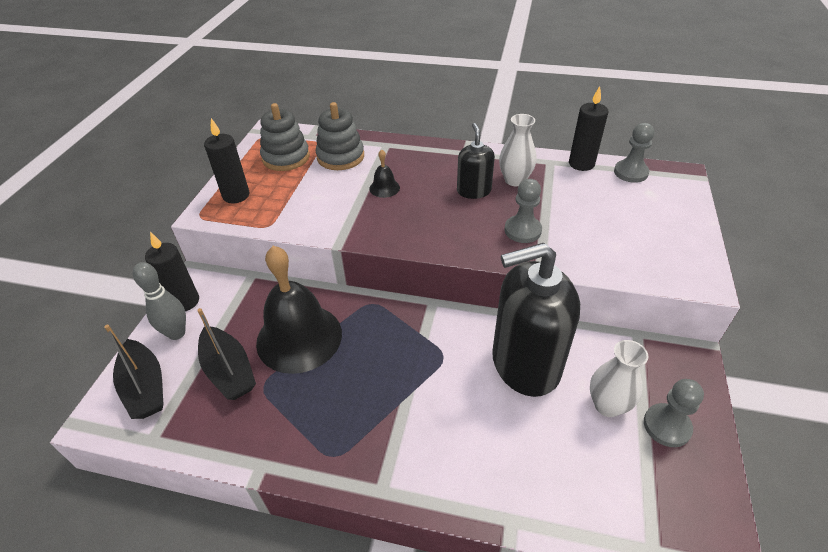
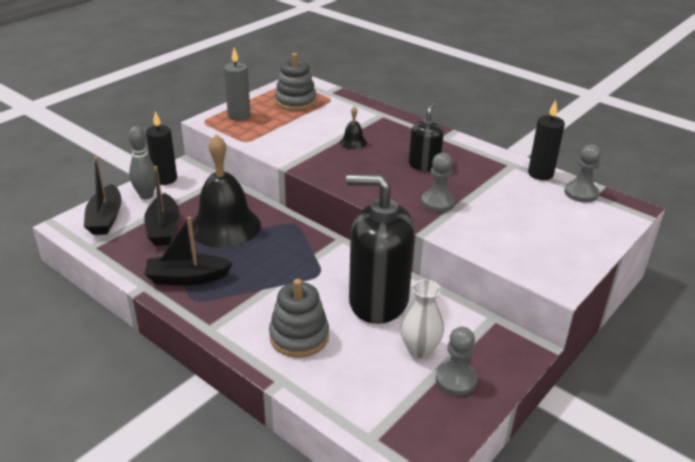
camera: 25 degrees right, 10 degrees down
black candle [204,118,249,203] -> grey candle [224,47,250,121]
grey stacking toy [316,102,364,170] -> grey stacking toy moved to [269,279,329,358]
white vase [499,114,537,186] -> none
none -> black boat [144,217,233,285]

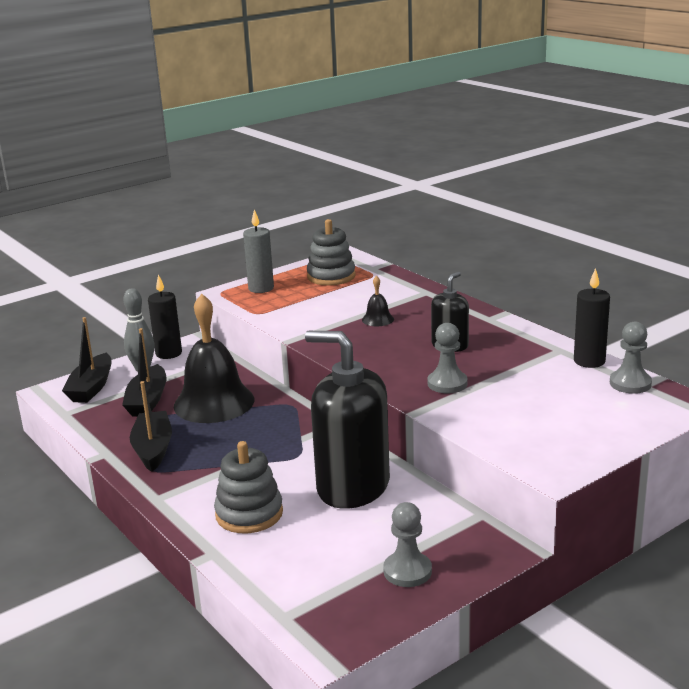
camera: 15 degrees right, 10 degrees down
black boat [144,217,233,285] -> black boat turned 75 degrees clockwise [130,381,172,472]
white vase [400,280,444,358] -> none

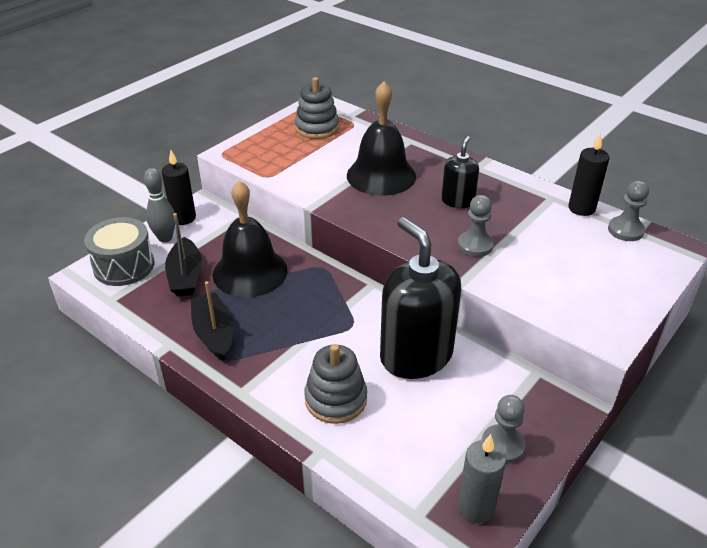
camera: 15 degrees left, 15 degrees up
black boat [62,317,111,403] -> grey drum [84,217,154,286]
grey candle [243,209,274,293] -> grey candle moved to [458,434,506,523]
black soap dispenser [305,331,390,509] -> black soap dispenser turned 45 degrees clockwise [380,217,461,379]
black bell [362,276,394,326] -> black bell [347,81,416,196], size x2.40

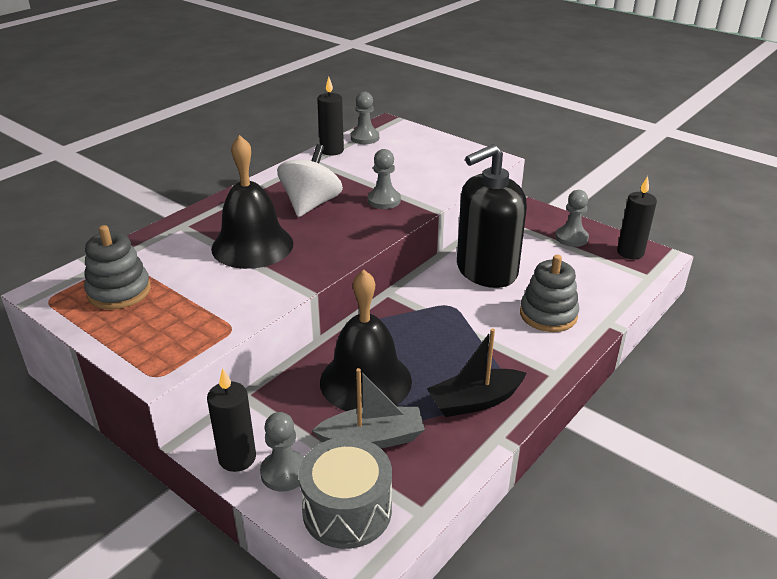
camera: 90 degrees left, 5 degrees down
grey bowling pin [144,168,175,242] -> grey pawn [260,412,304,491]
black boat [165,213,202,296] -> grey boat [312,368,425,448]
black soap dispenser [441,136,479,208] -> white spinning top [277,144,343,217]
grey candle [458,434,506,523] -> black candle [617,176,657,259]

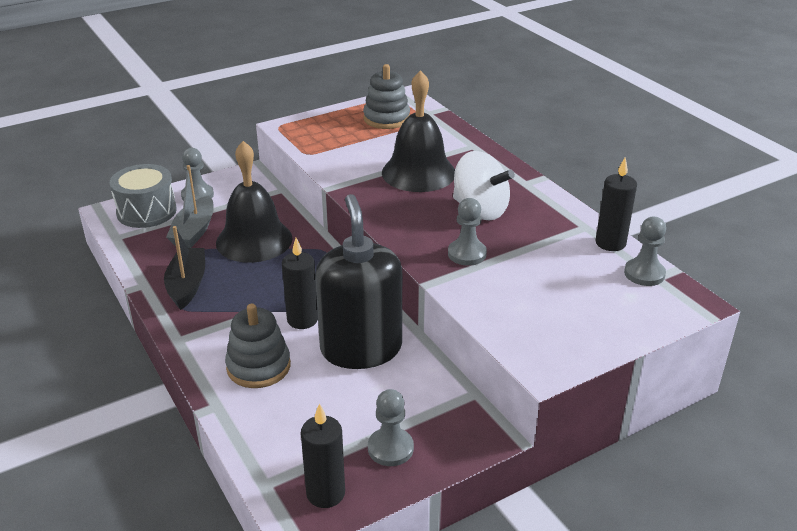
camera: 110 degrees right, 0 degrees up
black candle [207,368,256,472] -> black candle moved to [282,238,318,329]

